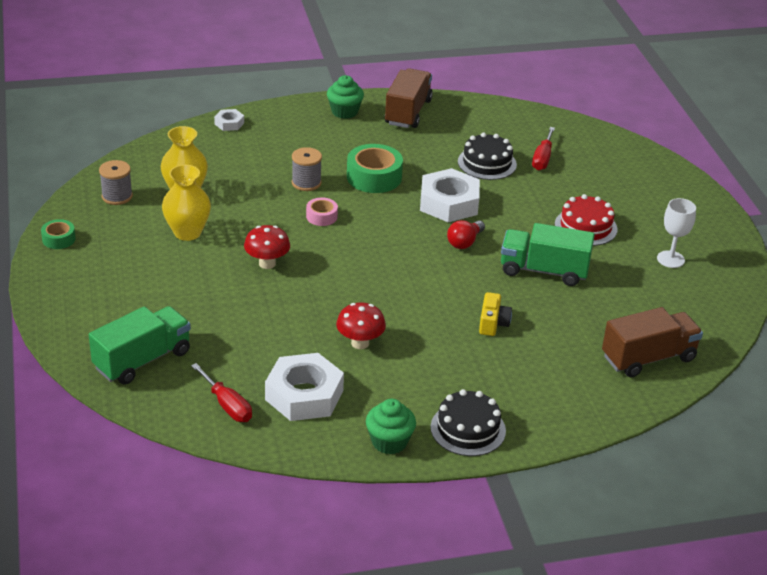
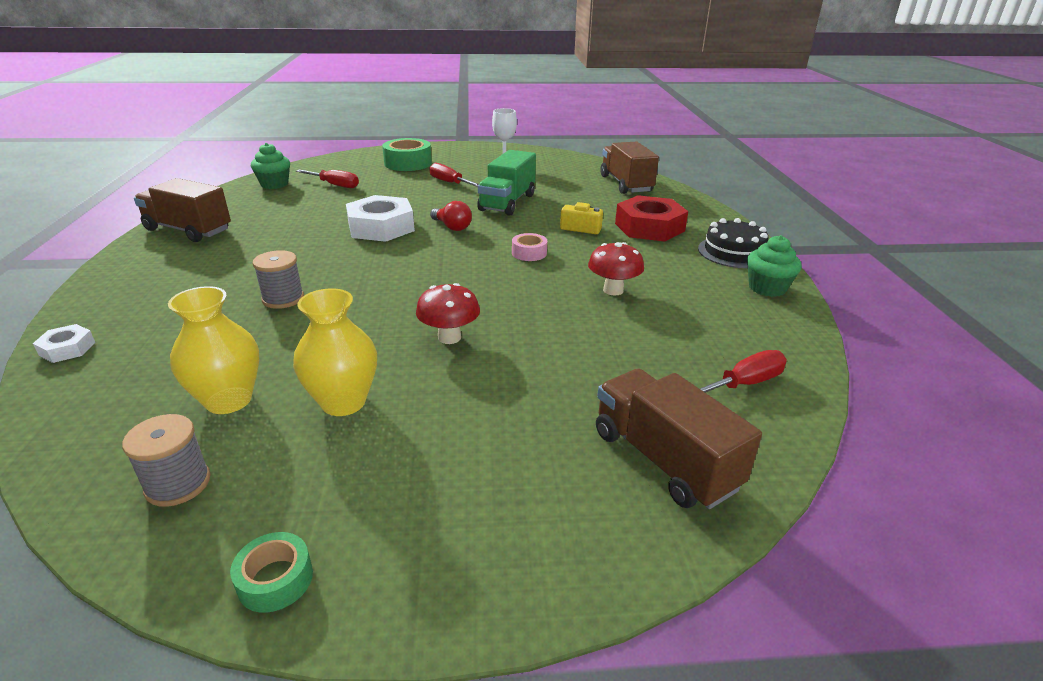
camera: 80 degrees left, 5 degrees down
green truck [89,306,191,385] -> brown truck [596,369,762,509]
white nut [265,353,344,421] -> none
pink tape [306,197,338,226] -> pink tape moved to [512,233,547,261]
green cupcake [327,75,364,119] -> green cupcake moved to [251,143,290,189]
green tape [347,144,403,193] -> green tape moved to [382,138,432,171]
black cake [458,133,517,180] -> none
red cake [555,194,618,246] -> red screwdriver [429,163,479,187]
none -> red nut [615,195,688,242]

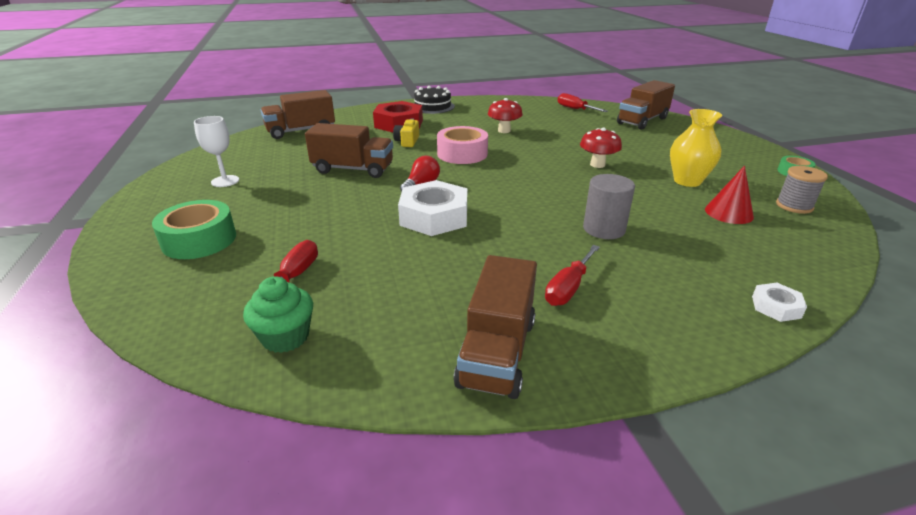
camera: 100 degrees left, 0 degrees up
yellow vase [168,286,259,414] -> red cone [705,166,754,224]
grey spool [253,250,304,309] -> grey cylinder [583,174,635,239]
red screwdriver [429,163,479,187] -> red screwdriver moved to [545,245,600,306]
green truck [477,150,536,216] -> brown truck [305,123,393,178]
pink tape [512,233,547,261] -> pink tape [437,126,488,164], size x1.84
green cupcake [747,235,802,297] -> none

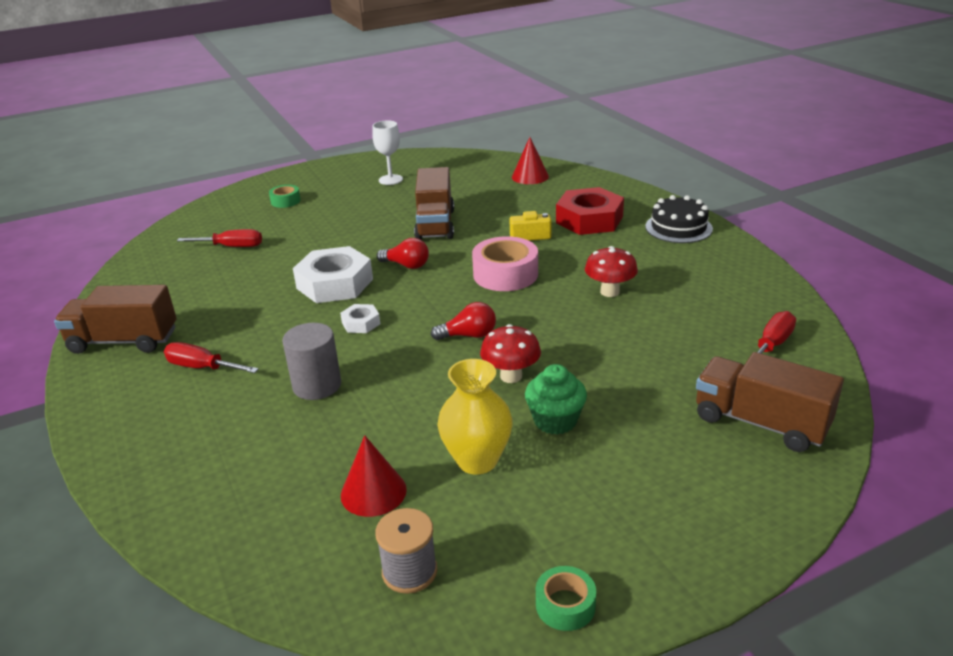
camera: 80 degrees right, 0 degrees up
green tape [152,200,236,259] -> green tape [269,185,301,208], size x0.54
green cupcake [243,276,313,353] -> green cupcake moved to [525,364,587,435]
brown truck [261,90,335,139] -> red cone [512,137,549,184]
white nut [752,283,807,322] -> white nut moved to [340,304,380,333]
none -> red light bulb [431,302,496,340]

